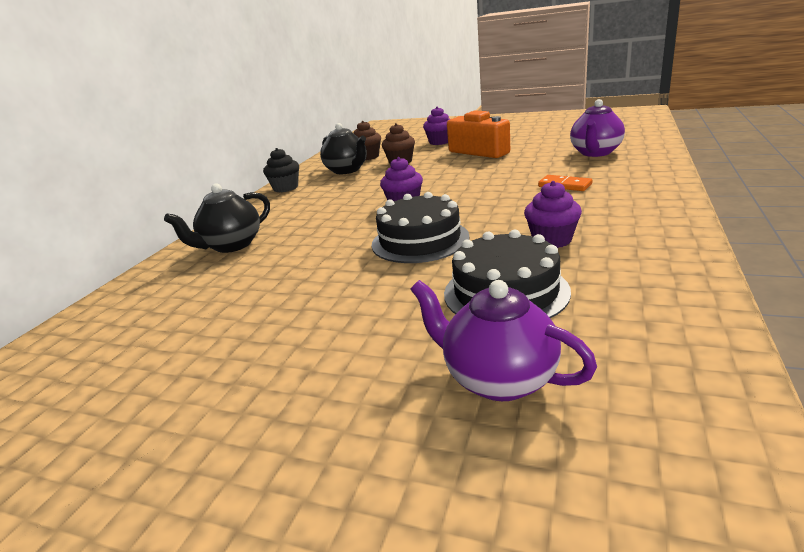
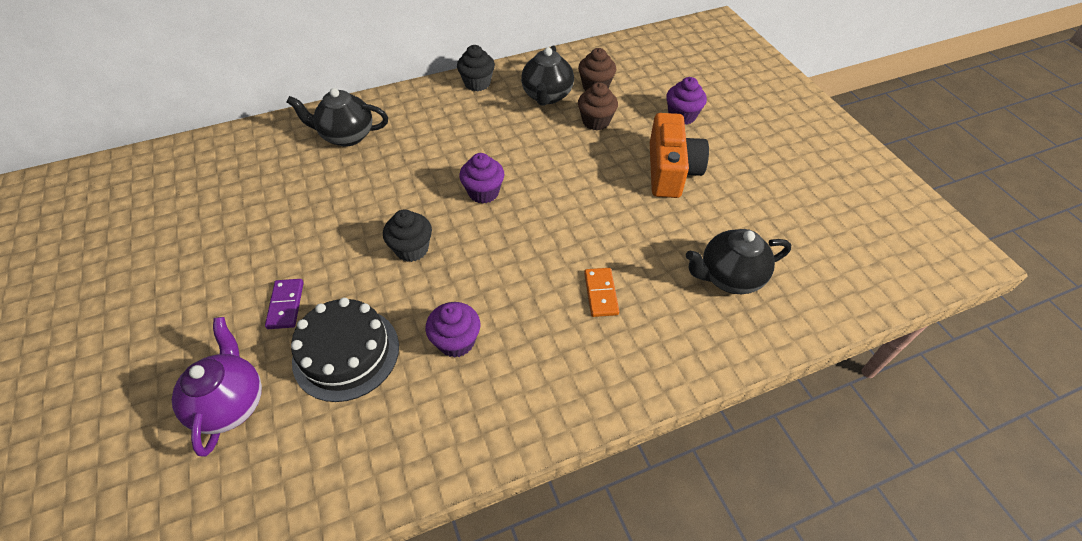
camera: 45 degrees right, 25 degrees up
black cake [372,192,470,263] -> black cupcake [383,209,432,262]
purple teapot [570,99,625,157] -> black teapot [686,229,791,294]
none -> purple domino [265,279,304,329]

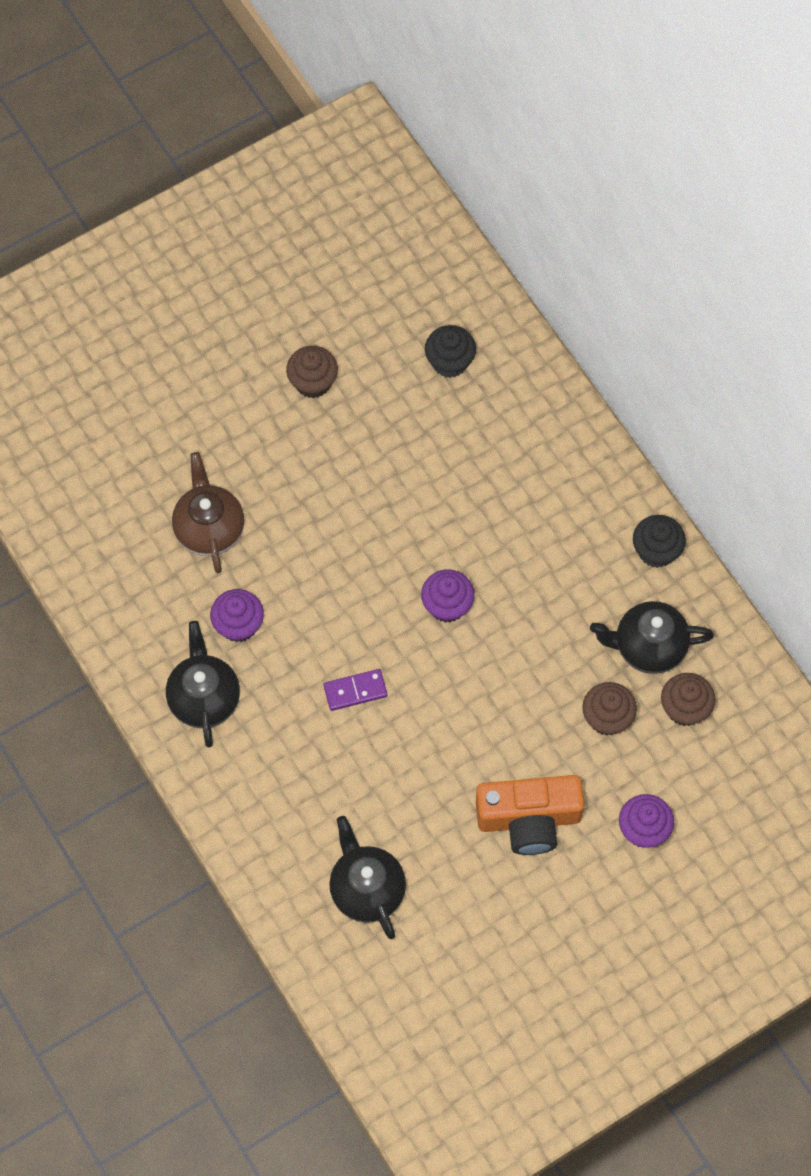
camera: 80 degrees right, 15 degrees up
purple teapot [172,317,262,457] -> none
purple domino [265,279,304,329] -> purple domino moved to [323,669,387,711]
black teapot [287,88,388,147] -> black teapot moved to [166,621,240,748]
black cake [291,298,399,402] -> brown teapot [172,452,244,573]
black cupcake [383,209,432,262] -> black cupcake moved to [425,325,476,378]
orange domino [584,268,619,317] -> none
none -> brown cupcake [286,346,338,398]

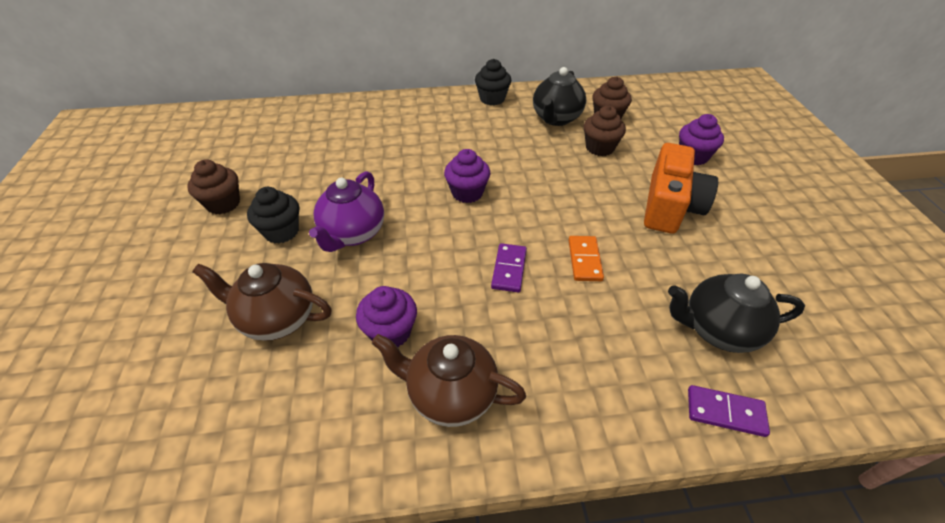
camera: 65 degrees left, 20 degrees down
black teapot [166,621,240,748] -> brown teapot [372,334,526,427]
black cupcake [425,325,476,378] -> black cupcake moved to [247,187,299,243]
none -> purple teapot [309,171,384,252]
none -> orange domino [569,236,604,281]
none -> purple domino [688,385,770,437]

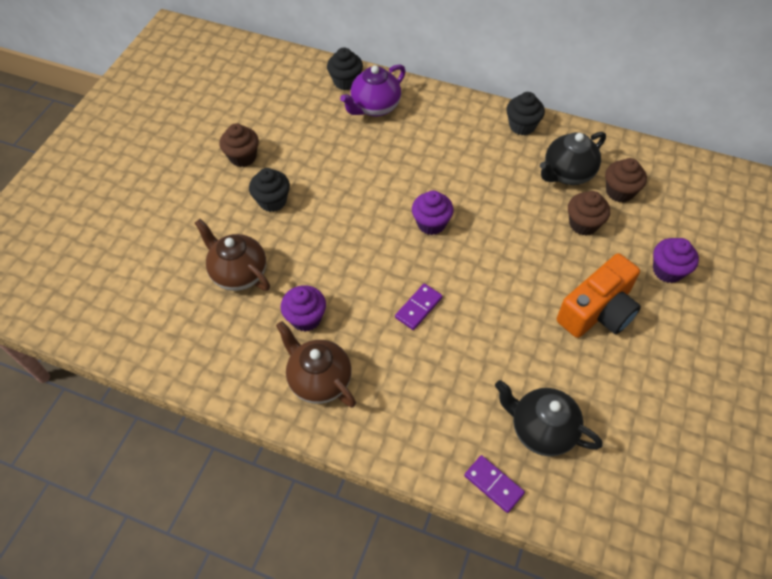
camera: 30 degrees right, 10 degrees up
purple teapot [309,171,384,252] -> purple teapot moved to [340,64,406,117]
orange domino [569,236,604,281] -> none
none -> black cupcake [327,48,363,90]

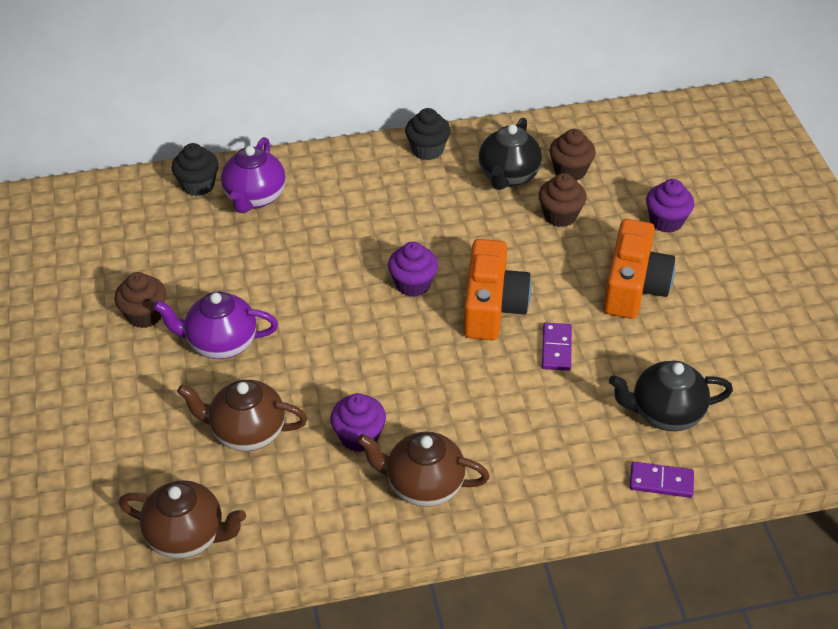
camera: 35 degrees left, 10 degrees down
black cupcake [249,168,290,212] -> purple teapot [153,291,278,359]
purple domino [395,284,443,330] -> purple domino moved to [542,323,572,371]
none -> brown teapot [119,480,246,559]
none -> orange camera [463,239,531,340]

